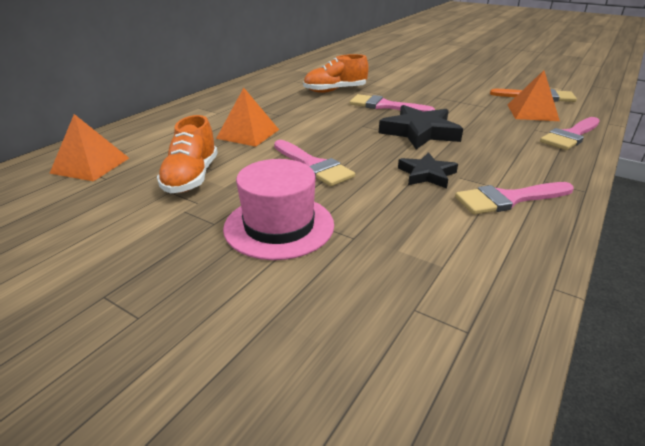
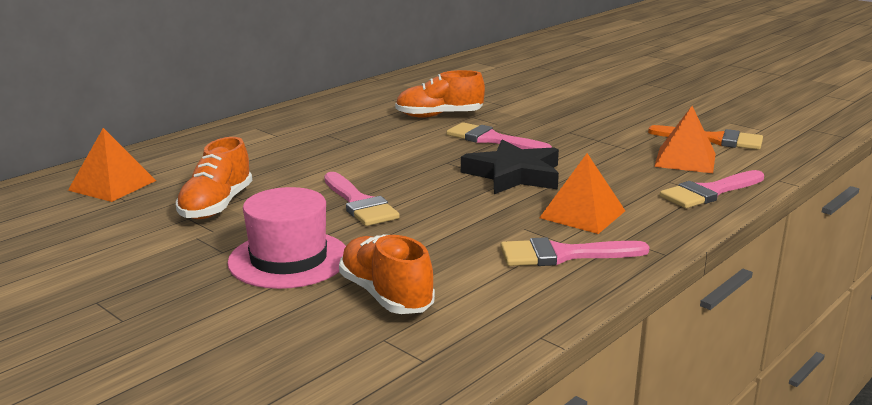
camera: 10 degrees right, 10 degrees down
orange pyramid [216,88,279,147] -> orange pyramid moved to [539,153,625,234]
black star [398,152,458,189] -> none
none -> orange shoe [339,234,435,314]

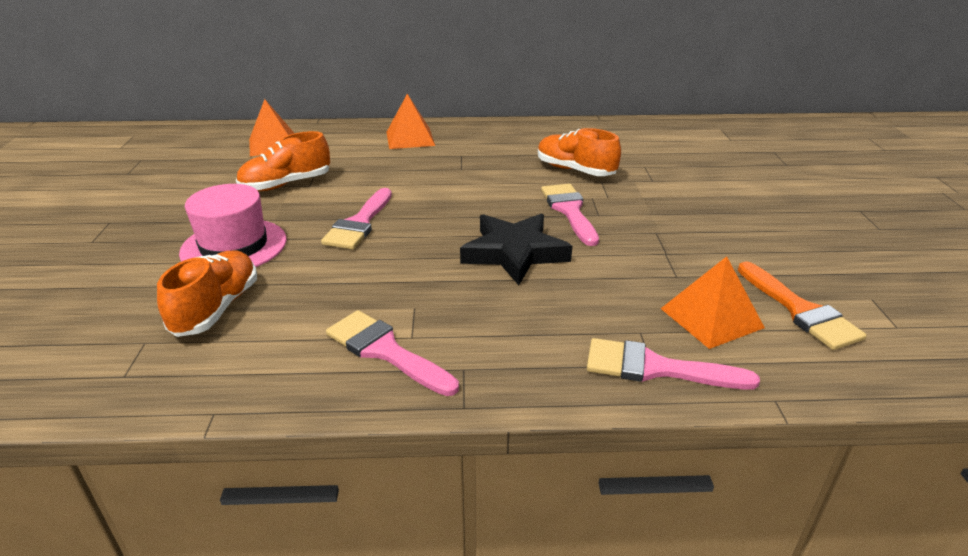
camera: 45 degrees right, 10 degrees up
orange pyramid [539,153,625,234] -> orange pyramid moved to [386,94,435,149]

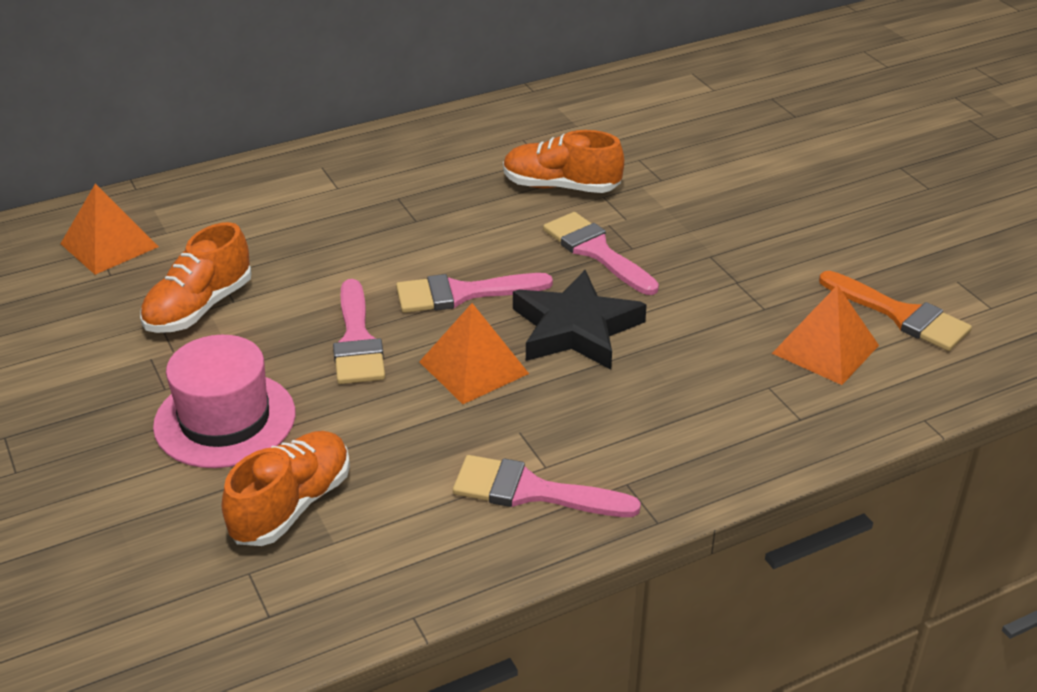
camera: 25 degrees left, 5 degrees up
orange shoe [157,251,257,337] -> orange shoe turned 45 degrees clockwise [222,431,350,546]
orange pyramid [386,94,435,149] -> orange pyramid moved to [419,303,529,404]
pink brush [587,338,760,390] -> pink brush moved to [396,273,553,313]

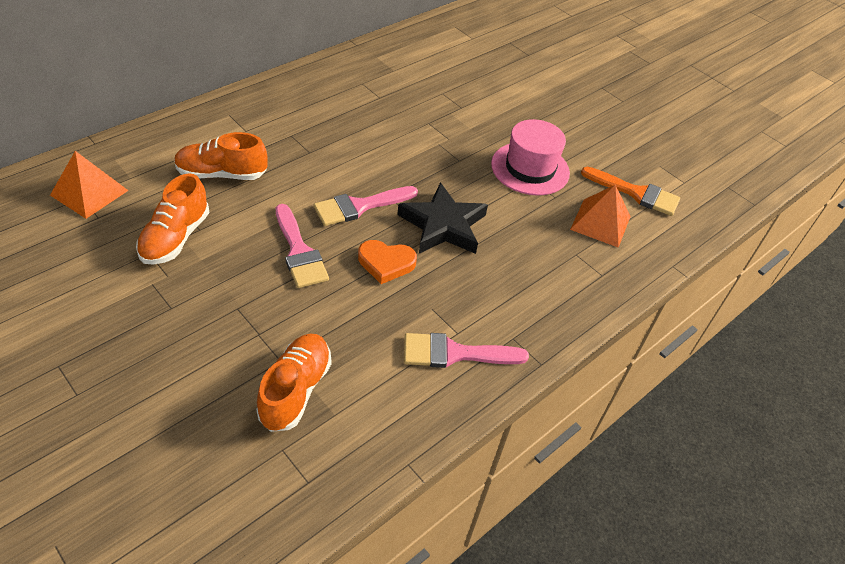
camera: 20 degrees left, 10 degrees up
pink hat [153,335,295,468] -> pink hat moved to [491,119,570,196]
orange pyramid [419,303,529,404] -> orange heart [358,240,417,284]
orange shoe [503,130,624,193] -> orange shoe moved to [174,132,268,180]
pink brush [543,212,659,295] -> none

